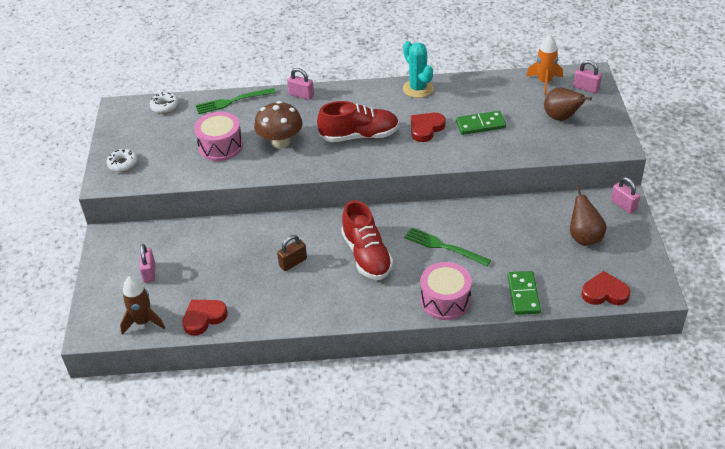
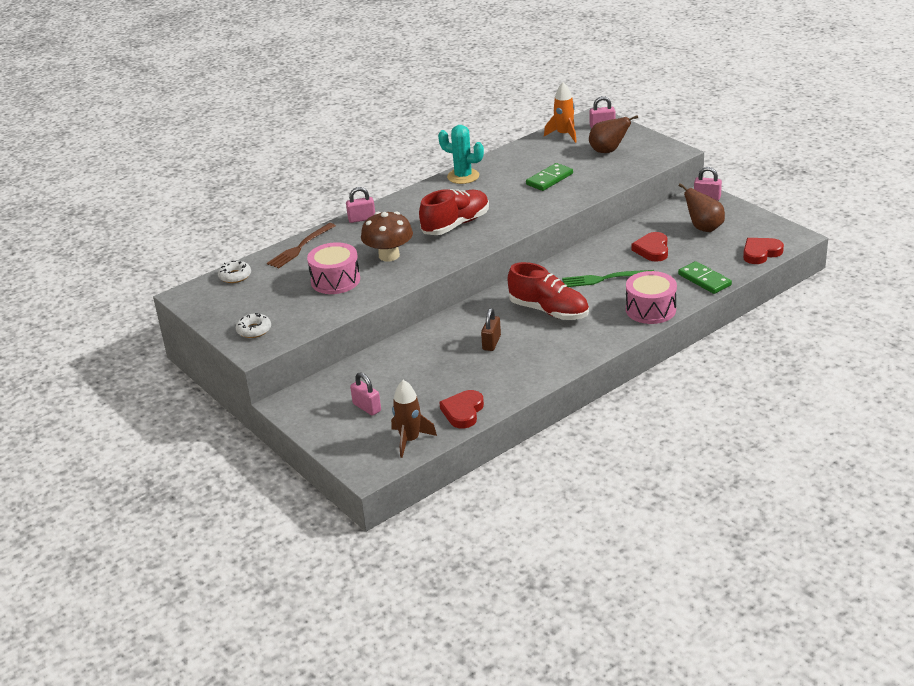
camera: 35 degrees left, 10 degrees down
green fork [196,88,276,114] -> brown fork [267,223,336,268]
red heart [411,113,446,142] -> red heart moved to [632,232,668,262]

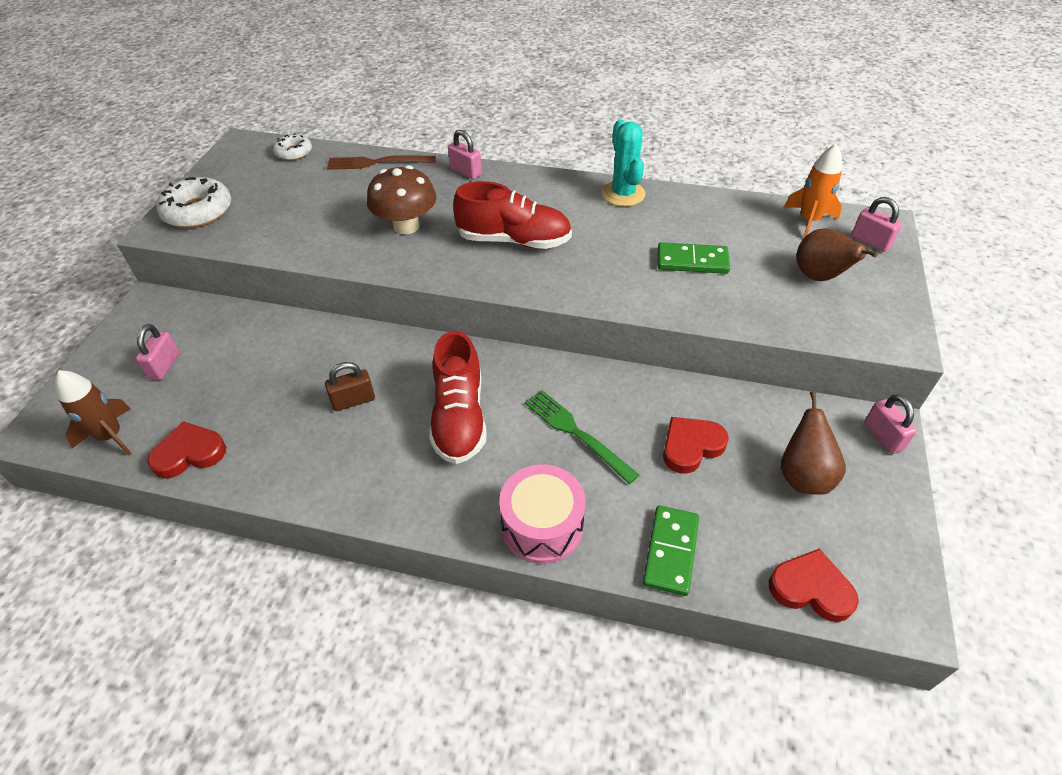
camera: 50 degrees right, 15 degrees up
white donut [236,313,271,338] -> white donut [156,177,231,228], size x1.69
pink drum [307,242,360,294] -> none

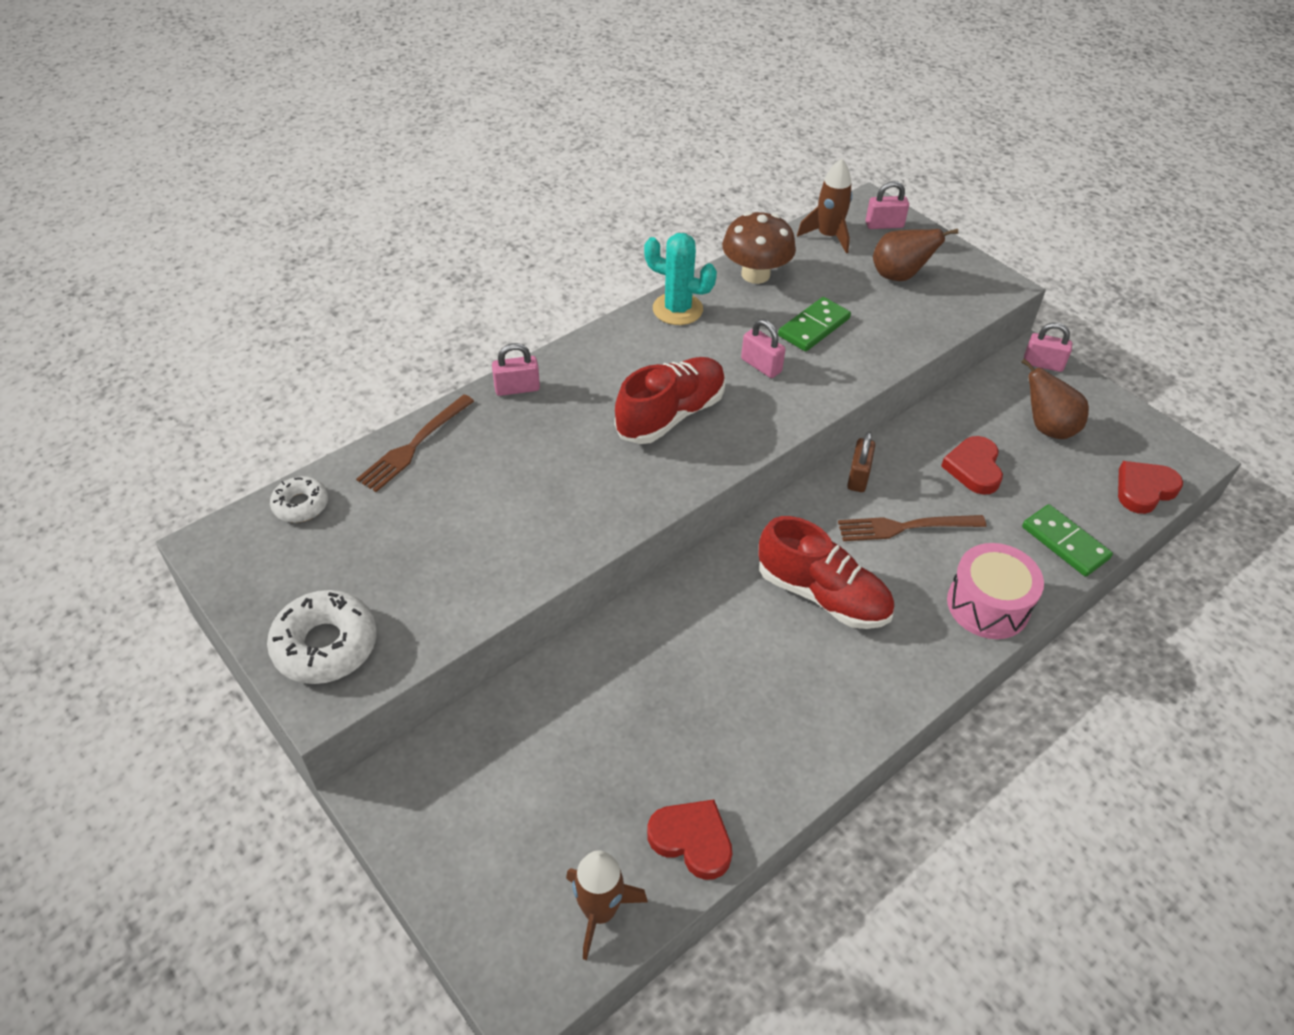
camera: 55 degrees left, 0 degrees up
pink padlock [136,324,180,380] -> pink padlock moved to [741,319,786,378]
red heart [147,421,226,479] -> red heart turned 105 degrees clockwise [647,799,732,880]
brown padlock [325,362,375,411] -> brown padlock moved to [847,432,875,492]
brown mushroom [367,165,437,234] -> brown mushroom moved to [722,211,796,284]
green fork [525,390,639,484] -> brown fork [838,515,986,541]
orange rocket [784,144,842,239] -> brown rocket [797,159,852,253]

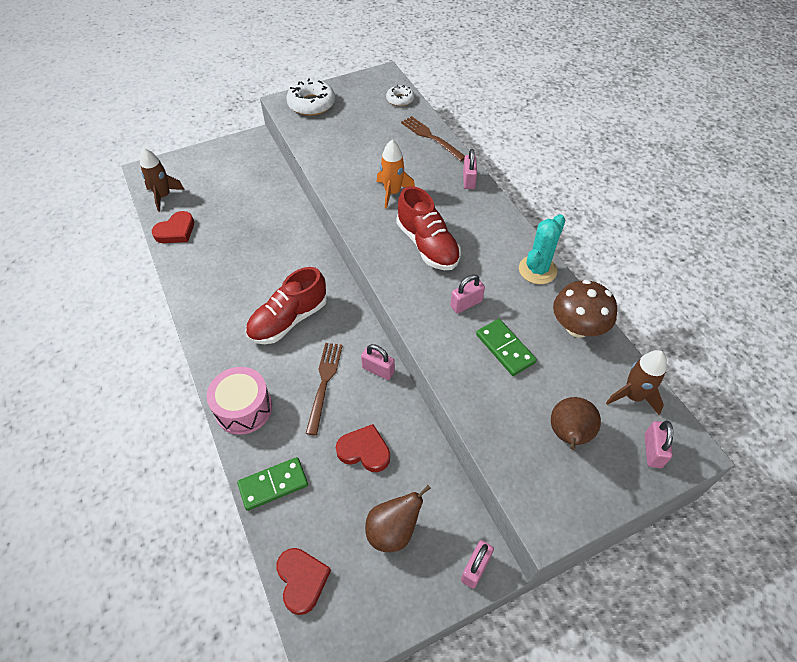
camera: 105 degrees right, 5 degrees up
brown padlock [847,432,875,492] -> pink padlock [361,344,395,380]
none -> orange rocket [377,140,415,209]

